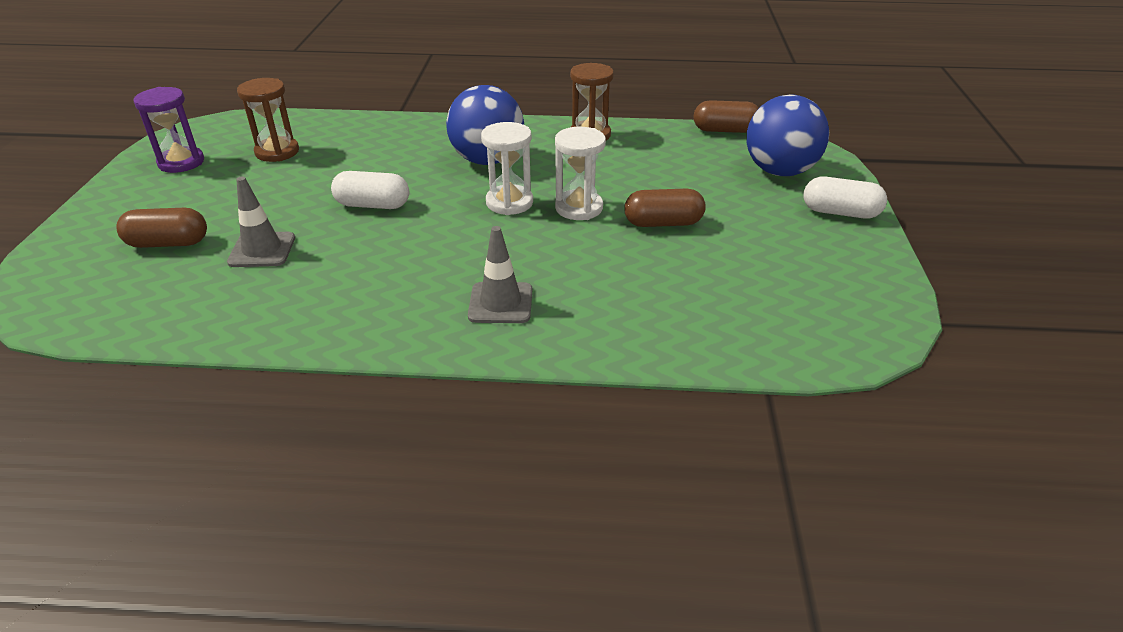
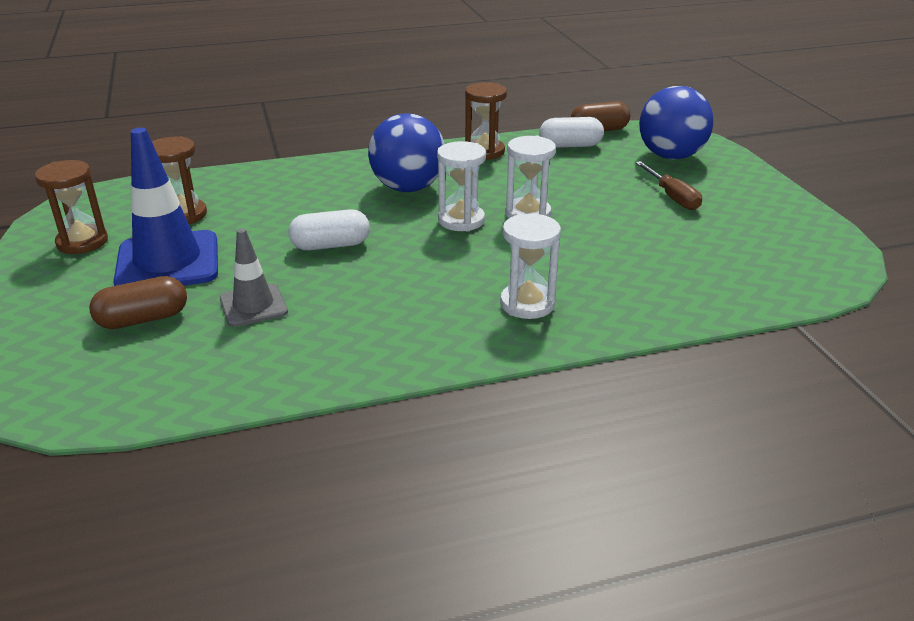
camera: 20 degrees left, 5 degrees down
purple hourglass [133,87,204,173] -> brown hourglass [35,160,108,254]
grey traffic cone [468,226,532,323] -> white hourglass [500,213,561,319]
brown capsule [624,189,706,227] -> none
white capsule [803,176,887,219] -> white capsule moved to [539,117,604,148]
none -> blue traffic cone [113,128,218,286]
none -> brown screwdriver [635,161,702,210]

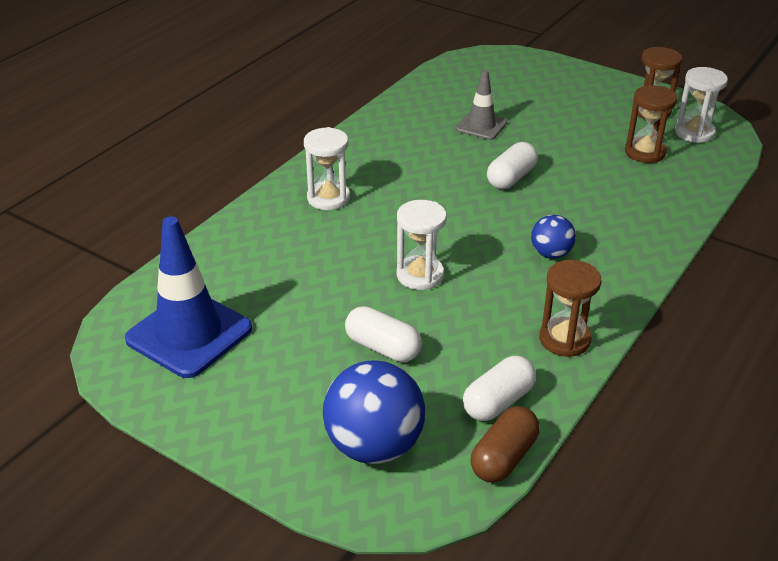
camera: 140 degrees right, 5 degrees up
brown capsule [89,276,187,329] -> none
blue traffic cone [113,128,218,286] -> blue traffic cone moved to [125,216,252,378]
blue ball [368,113,445,192] -> blue ball [531,215,576,259], size x0.54
white hourglass [437,141,486,231] -> white hourglass moved to [675,67,728,143]
brown screwdriver [635,161,702,210] -> none
none -> white capsule [345,306,422,362]

